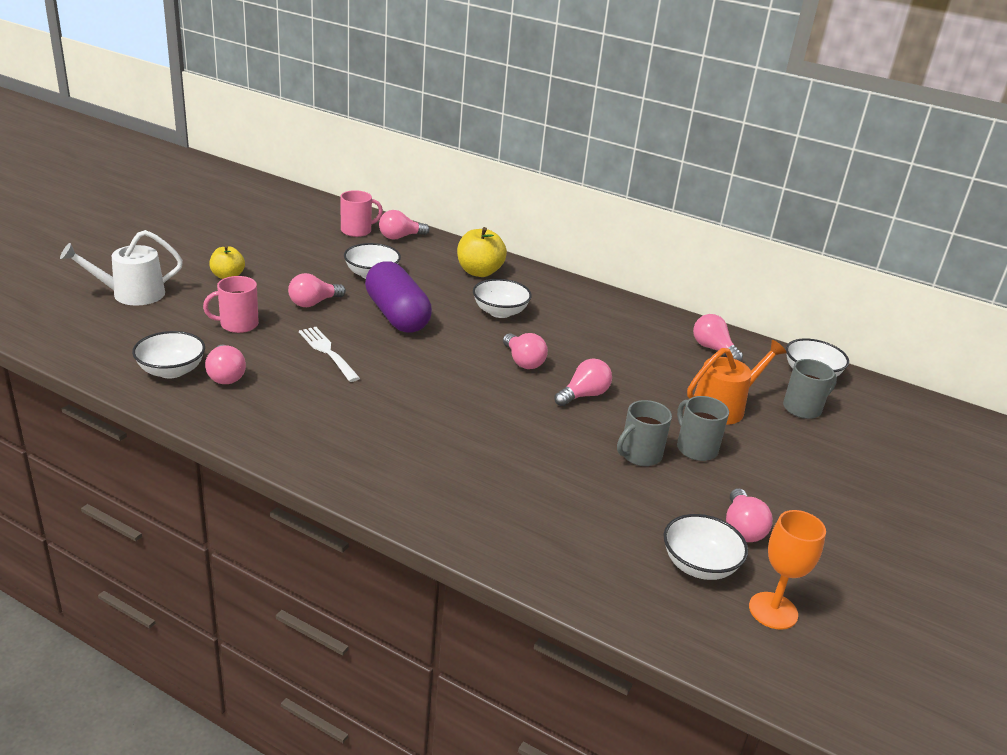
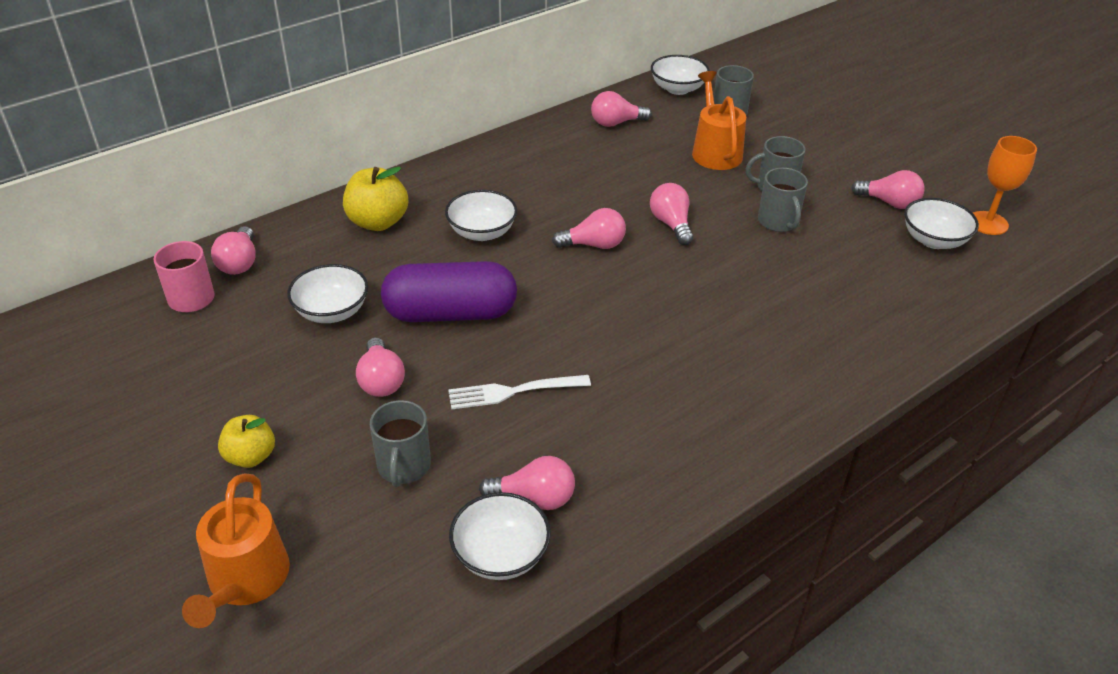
camera: 65 degrees left, 10 degrees up
white watering can [60,230,183,306] -> orange watering can [182,474,290,628]
pink mug [203,276,259,333] -> grey mug [370,400,431,487]

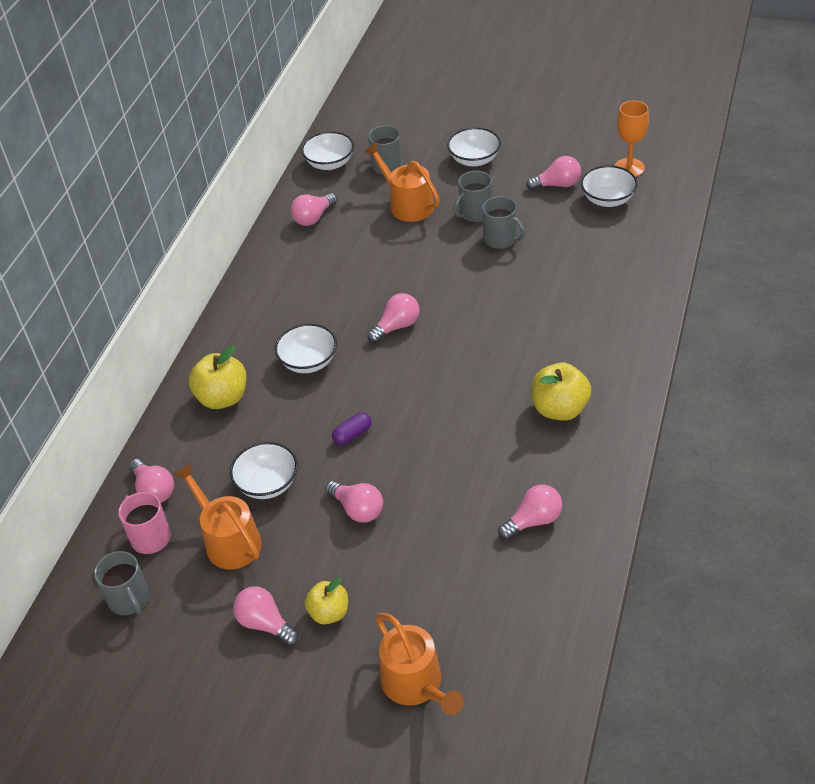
camera: 30 degrees left, 5 degrees up
grey mug [370,400,431,487] -> grey mug moved to [94,551,149,615]
purple capsule [381,261,517,322] -> purple capsule [332,412,372,445], size x0.40
white fork [448,375,591,409] -> none
white bowl [449,492,551,580] -> white bowl moved to [447,127,501,167]
pink light bulb [650,183,693,245] -> pink light bulb moved to [233,586,299,646]
none -> orange watering can [174,463,262,569]
none -> yellow apple [531,363,591,421]

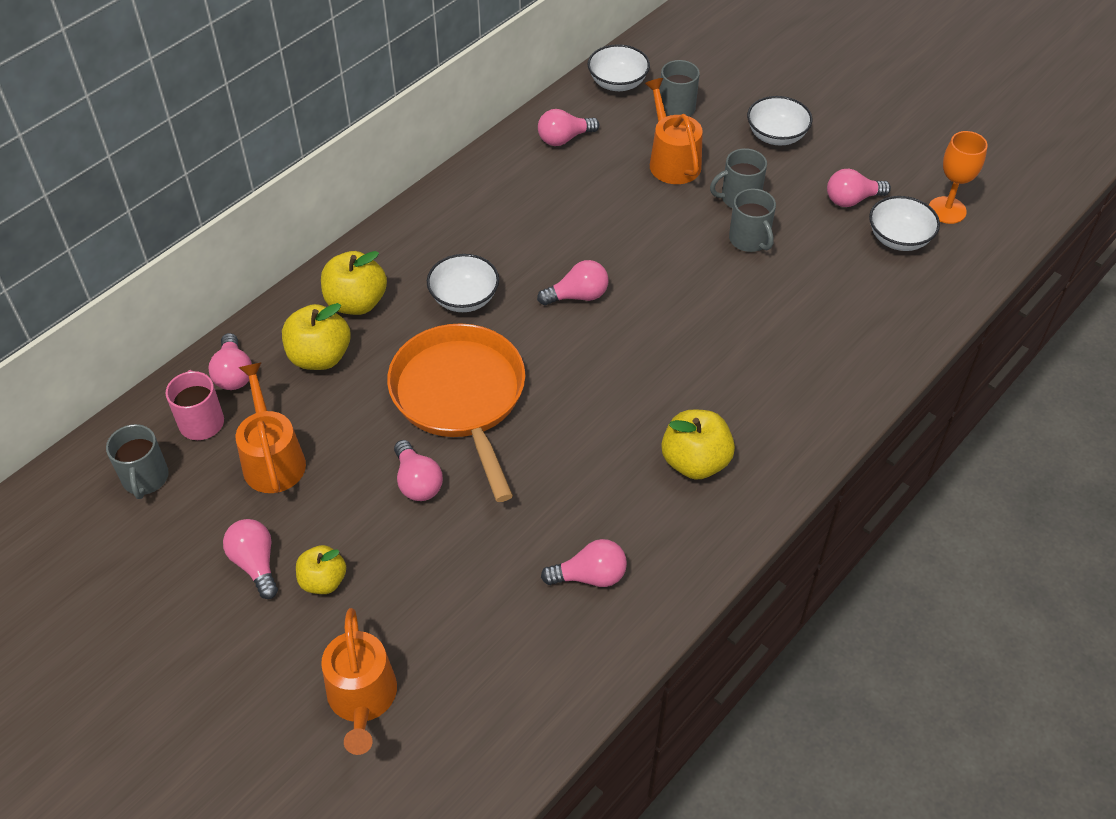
camera: 20 degrees right, 5 degrees up
white bowl [230,442,298,499] -> none
purple capsule [332,412,372,445] -> orange pan [387,323,525,502]
pink light bulb [526,156,581,191] -> pink light bulb turned 150 degrees clockwise [827,169,891,207]
none -> yellow apple [282,303,351,370]

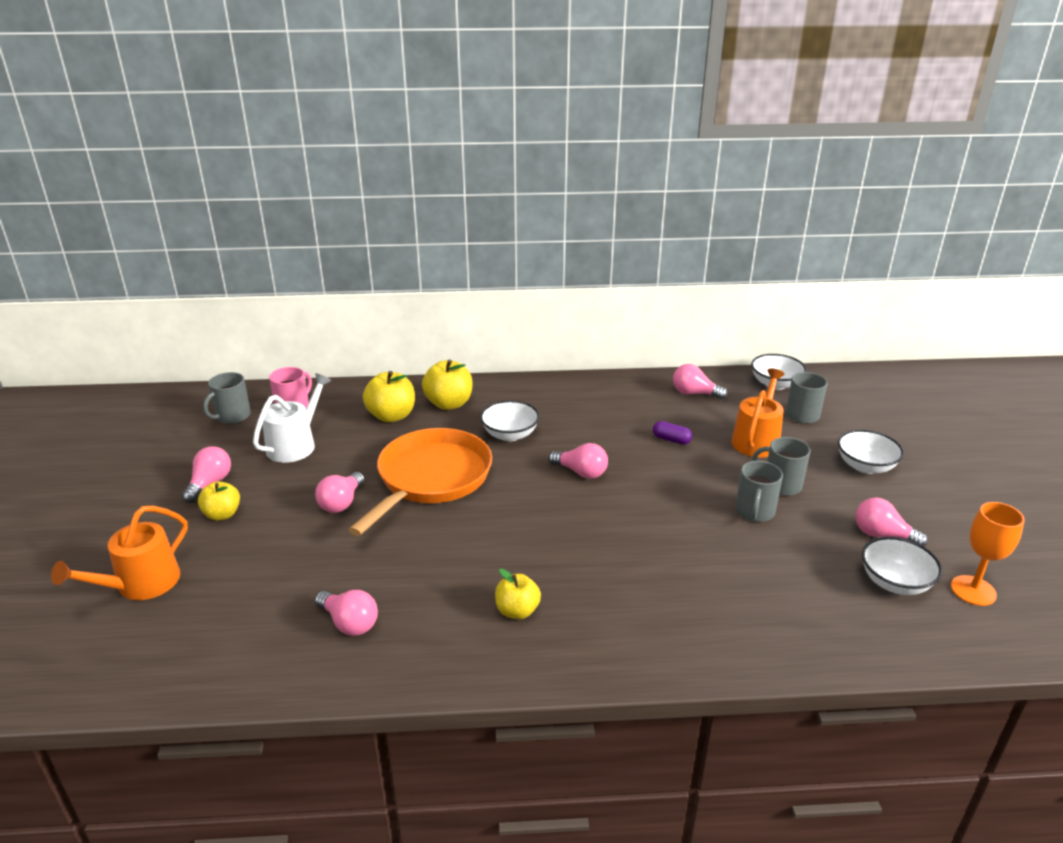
camera: 45 degrees right, 20 degrees down
pink light bulb [208,333,252,390] -> none
orange watering can [236,362,306,493] -> white watering can [253,373,331,463]
yellow apple [661,409,735,480] -> yellow apple [495,569,541,619], size x0.65
none -> purple capsule [653,421,693,445]

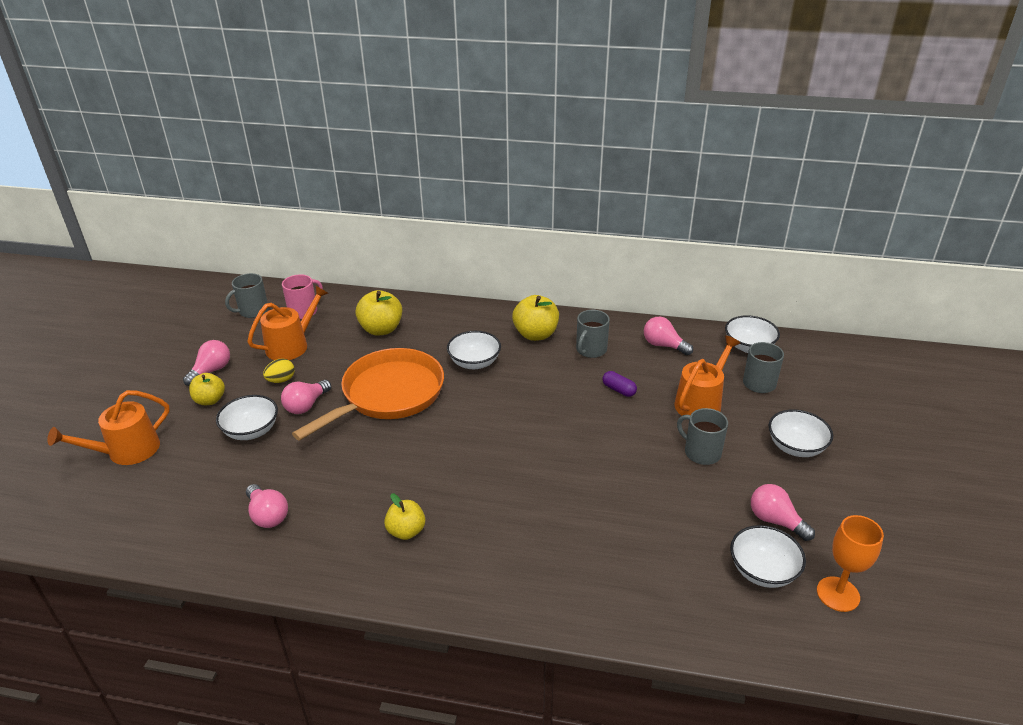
camera: 15 degrees right, 5 degrees up
white watering can [253,373,331,463] -> orange watering can [247,285,329,360]
yellow apple [422,360,473,410] -> yellow apple moved to [512,295,559,341]
pink light bulb [548,443,608,479] -> none
grey mug [736,461,783,522] -> grey mug moved to [576,310,610,358]
none -> white bowl [216,395,278,440]
none -> yellow egg [263,358,295,383]

